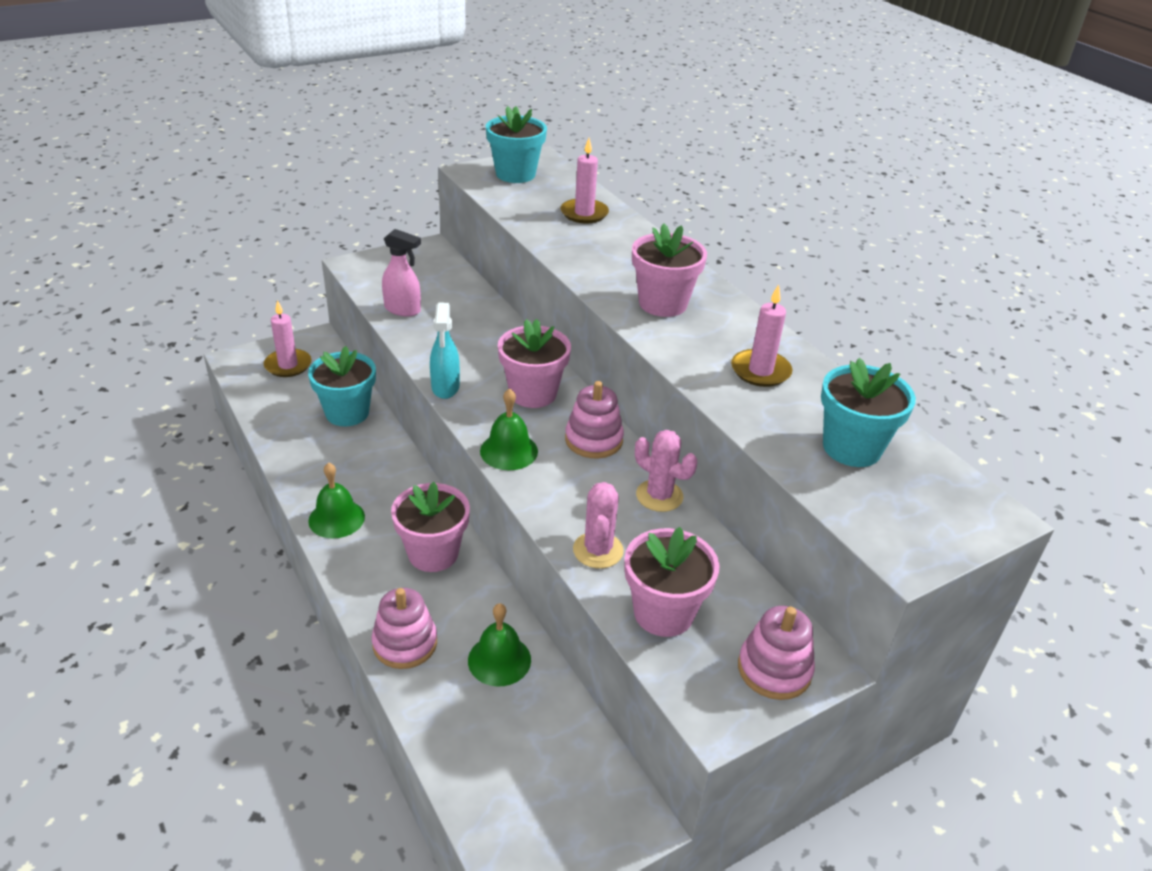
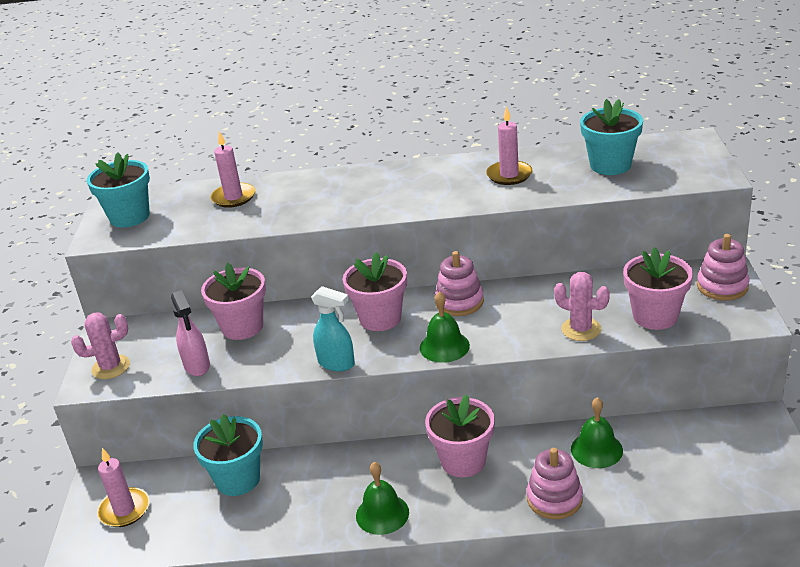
camera: 55 degrees left, 5 degrees down
pink spray bottle [382,229,421,317] -> pink spray bottle turned 105 degrees clockwise [171,290,210,376]
pink flower pot [632,223,707,317] -> pink flower pot moved to [201,263,266,340]
pink cactus [635,430,697,512] -> pink cactus moved to [71,312,130,379]

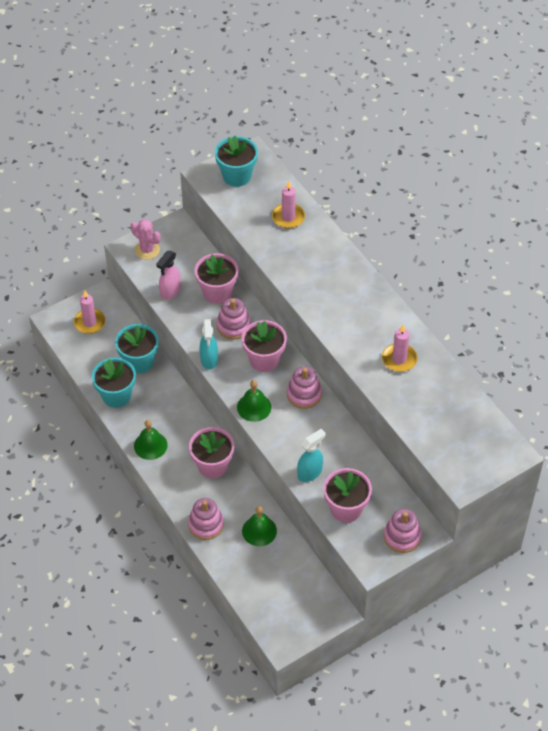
camera: 55 degrees right, 20 degrees up
pink cactus [554,272,610,341] -> turquoise spray bottle [297,429,326,482]
turquoise flower pot [580,99,643,175] -> turquoise flower pot moved to [92,358,136,408]
none -> pink stacking toy [217,298,251,339]

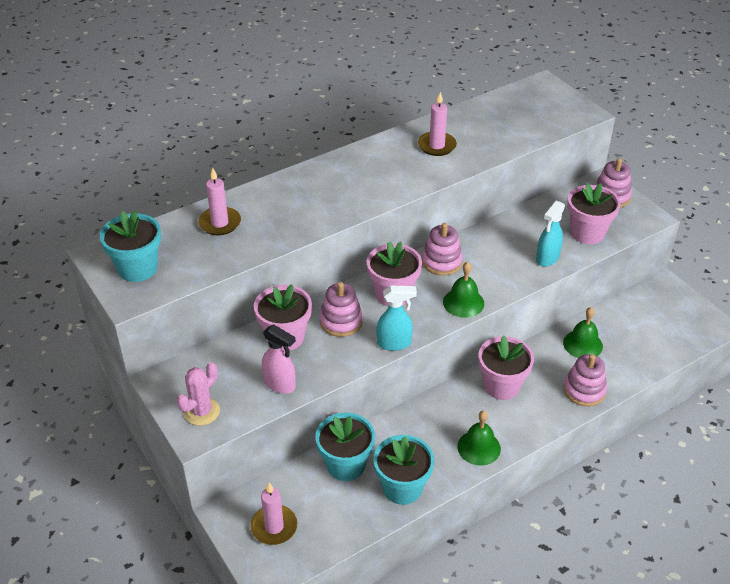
camera: 90 degrees left, 10 degrees down
turquoise spray bottle [297,429,326,482] -> turquoise spray bottle turned 105 degrees counterclockwise [536,200,565,267]

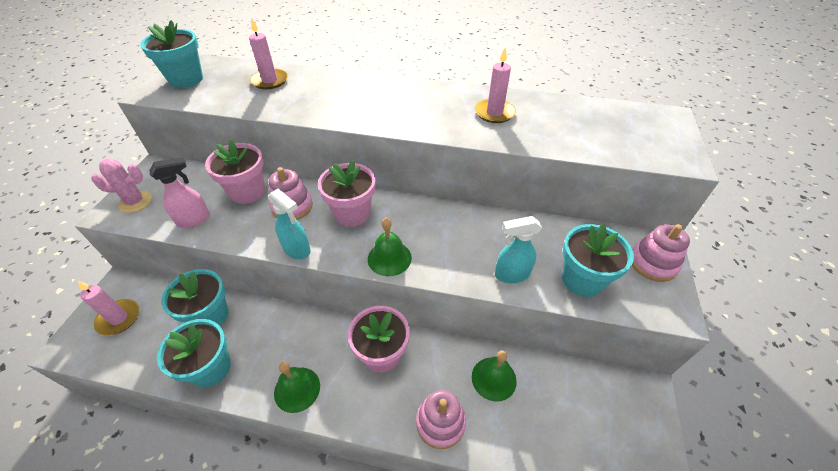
camera: 45 degrees right, 5 degrees up
pink spray bottle [262,324,296,394] -> pink spray bottle turned 105 degrees counterclockwise [149,157,210,228]
pink stacking toy [422,223,463,276] -> none
pink flower pot [567,183,621,244] -> turquoise flower pot [562,224,634,297]

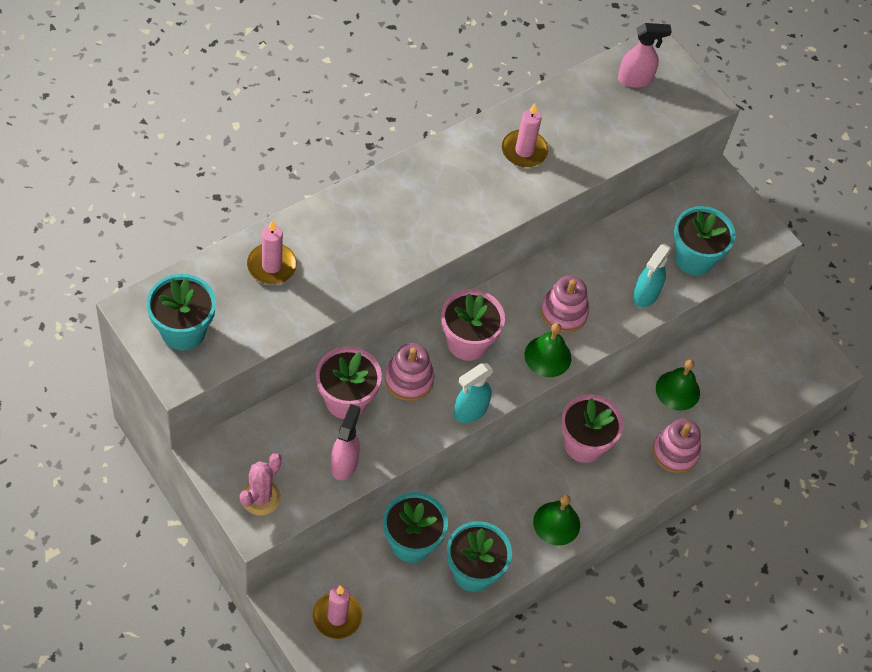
camera: 55 degrees left, 10 degrees up
turquoise spray bottle [268,189,311,259] -> turquoise spray bottle turned 150 degrees clockwise [454,363,494,423]
pink stacking toy [632,224,690,282] -> pink stacking toy moved to [541,276,589,333]
none -> pink spray bottle [618,23,672,88]

